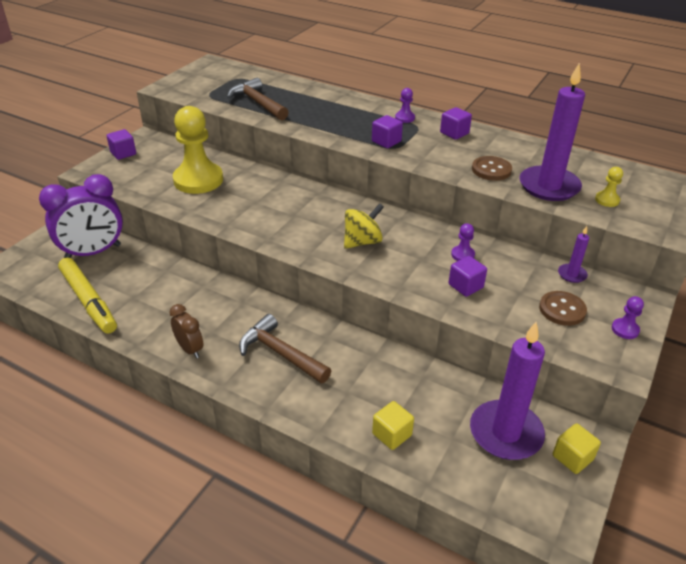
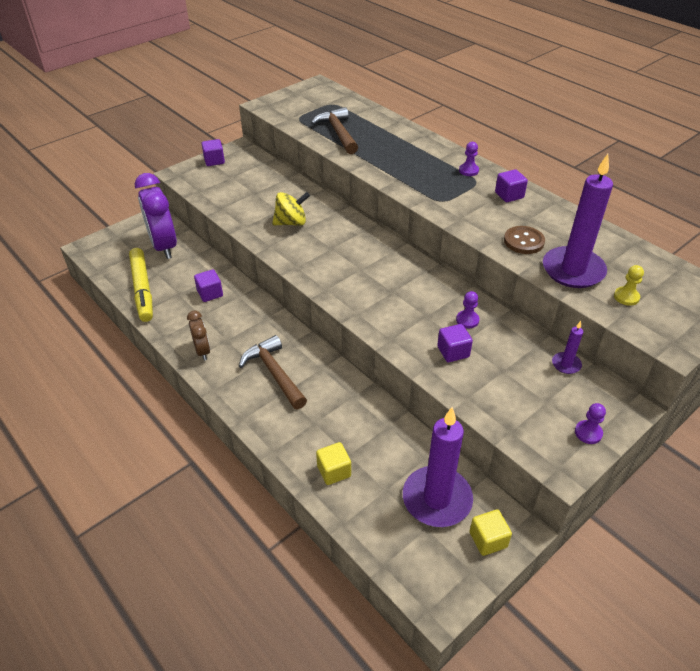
camera: 20 degrees right, 5 degrees up
purple clock [39,174,123,258] -> purple clock turned 75 degrees clockwise [135,173,177,259]
yellow pawn [173,106,223,194] -> none
yellow spinning top [344,203,384,249] -> yellow spinning top moved to [272,192,310,226]
purple cube [372,115,403,148] -> purple cube moved to [194,269,223,302]
brown button [539,291,587,326] -> none

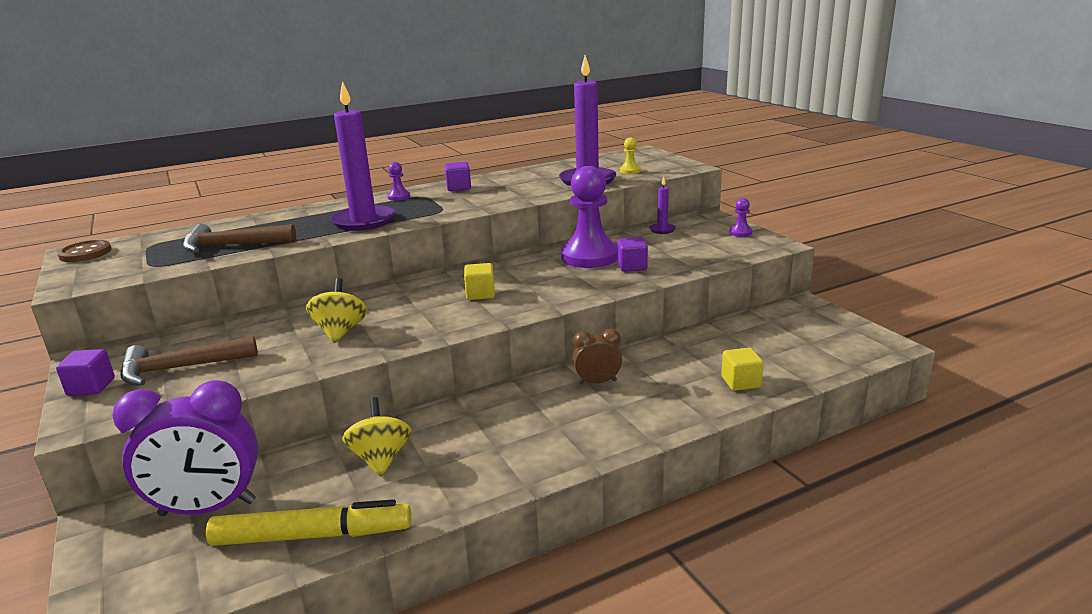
camera: 75 degrees left, 20 degrees down
brown clock [187,310,210,360] -> brown clock moved to [573,329,622,384]
purple cube [194,269,223,302] -> yellow spinning top [342,397,411,477]
brown hammer [239,335,307,409] -> brown hammer moved to [121,336,258,386]
purple candle [403,407,473,527] -> purple candle moved to [330,81,396,231]
purple pawn [456,291,480,328] -> purple pawn [561,166,617,268], size x2.42
yellow cube [470,509,512,556] -> yellow cube moved to [464,263,495,300]
brown button [504,226,545,254] -> brown button moved to [57,240,112,262]

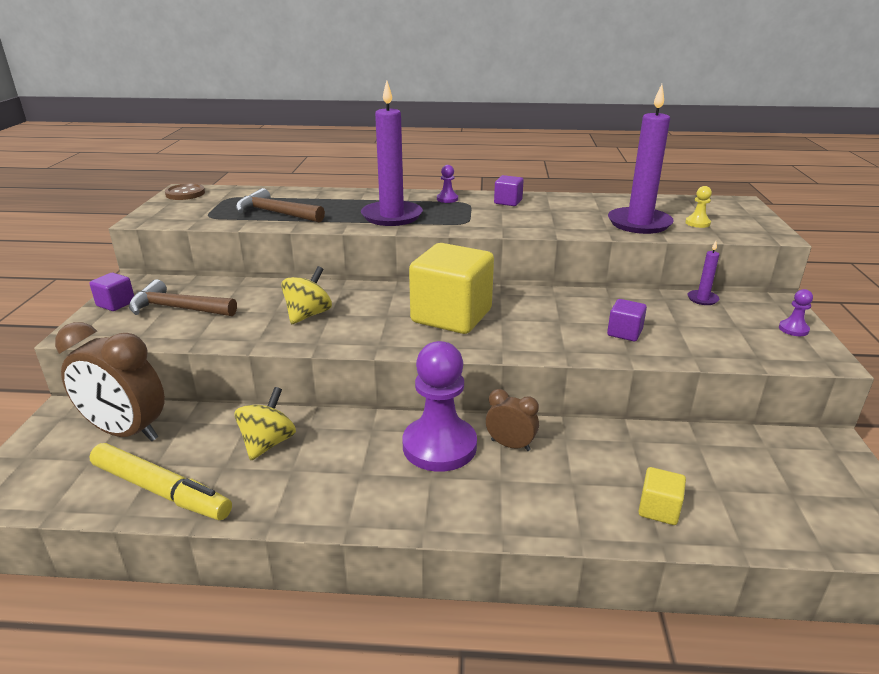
camera: 30 degrees right, 5 degrees up
purple clock [112,380,258,516] -> brown clock [55,322,165,441]
yellow cube [464,263,495,300] -> yellow cube [409,243,494,334], size x2.25
purple pawn [561,166,617,268] -> purple pawn moved to [403,341,477,472]

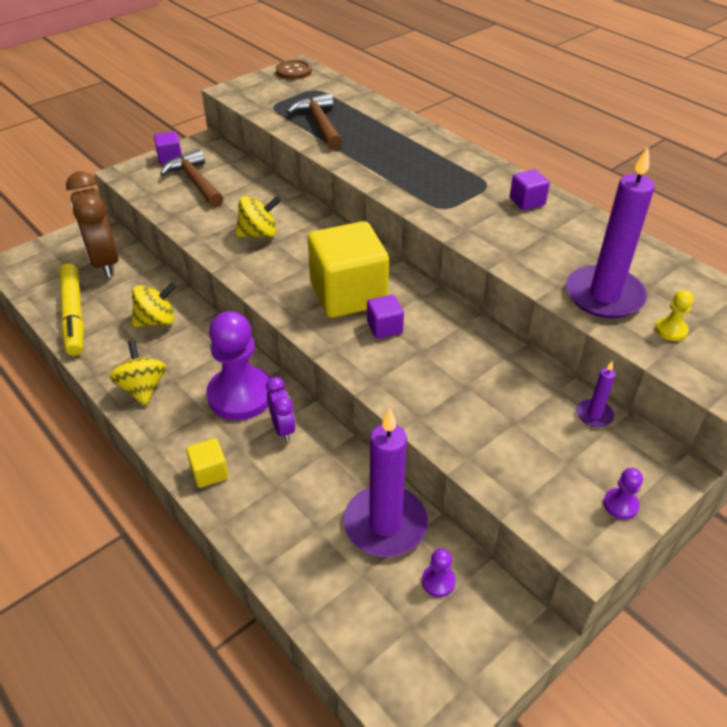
camera: 45 degrees right, 15 degrees up
purple candle [361,80,423,226] -> purple candle moved to [344,408,428,557]
purple pawn [437,165,458,203] -> purple pawn moved to [422,548,455,597]
brown clock [486,389,539,451] -> purple clock [266,377,296,442]
purple cube [607,299,647,341] -> purple cube moved to [367,295,404,339]
yellow cube [638,467,686,525] -> yellow cube moved to [186,438,229,488]
none -> yellow spinning top [109,340,166,406]

